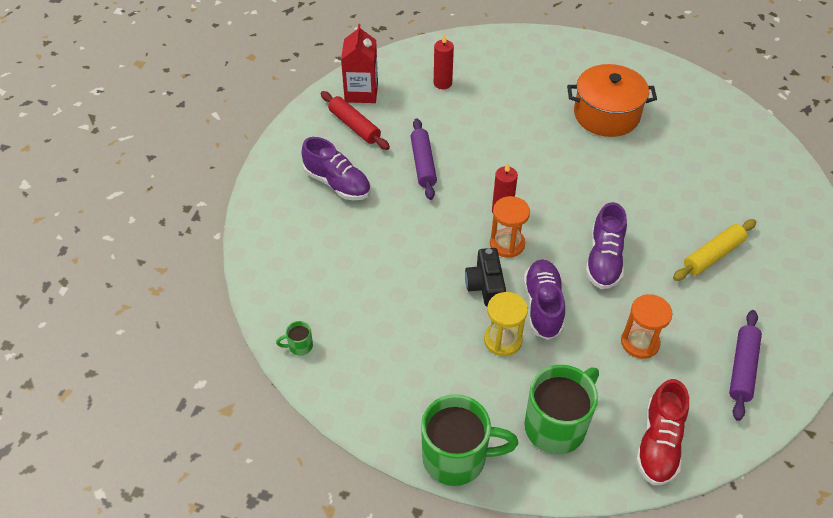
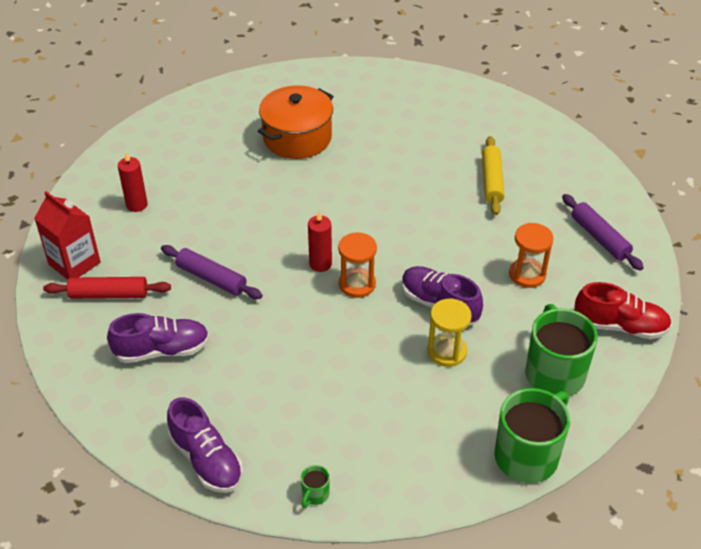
camera: 50 degrees left, 5 degrees down
black camera [465,248,506,307] -> none
purple shoe [585,202,627,289] -> purple shoe moved to [167,397,243,493]
red shoe [636,379,689,485] -> red shoe turned 45 degrees counterclockwise [574,282,672,339]

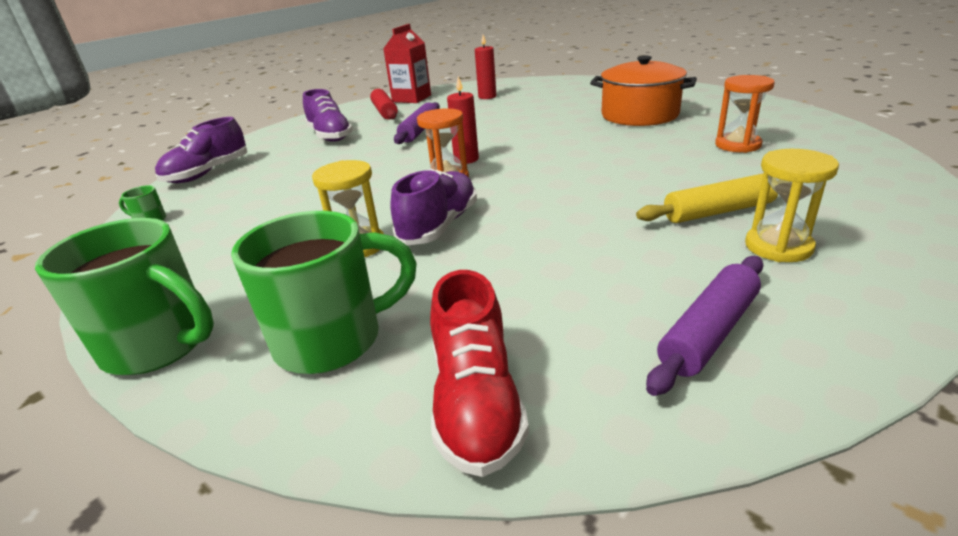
camera: 75 degrees right, 15 degrees down
orange hourglass [509,223,553,288] -> orange hourglass moved to [715,75,775,153]
none -> yellow hourglass [745,149,839,262]

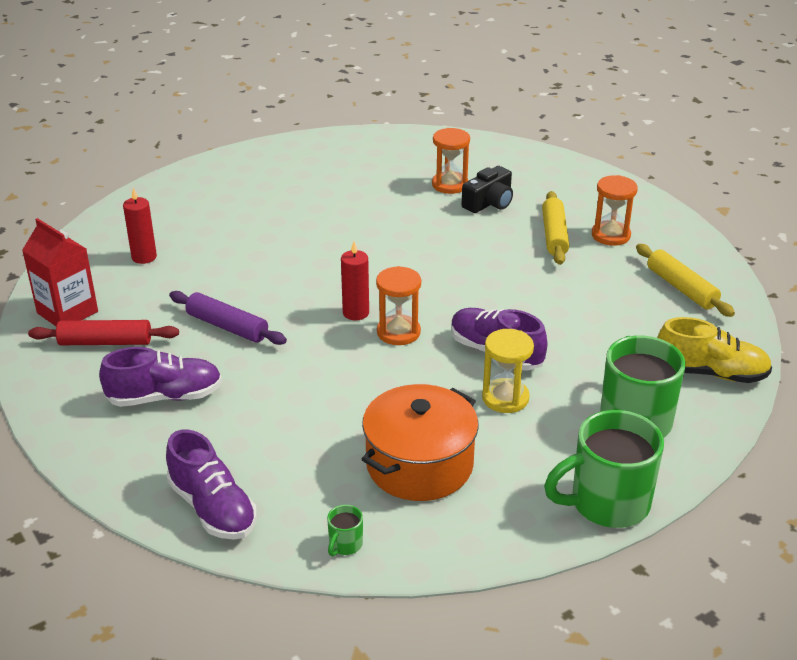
camera: 75 degrees left, 5 degrees up
green mug [35,218,214,375] -> green mug turned 150 degrees counterclockwise [544,410,664,528]
red shoe [430,270,529,477] -> yellow shoe [657,317,772,383]
orange pot [590,56,697,126] -> orange pot moved to [362,384,479,501]
purple rolling pin [646,256,763,396] -> yellow rolling pin [636,244,735,317]
yellow hourglass [745,149,839,262] -> orange hourglass [592,175,638,246]
none -> black camera [462,166,513,213]

